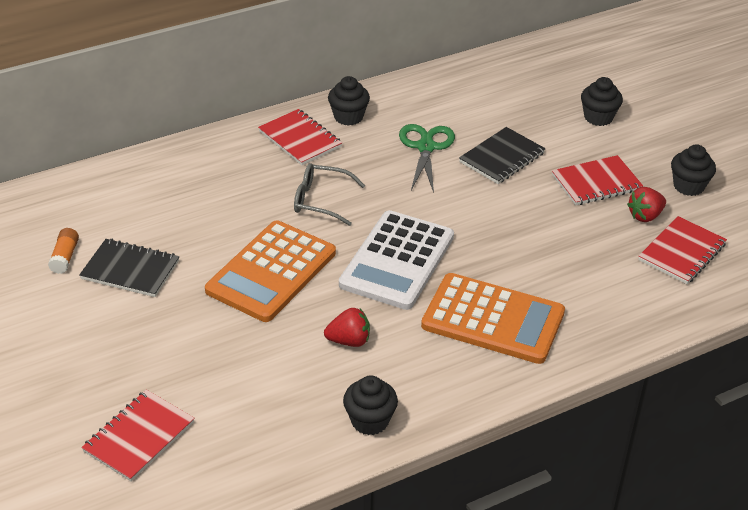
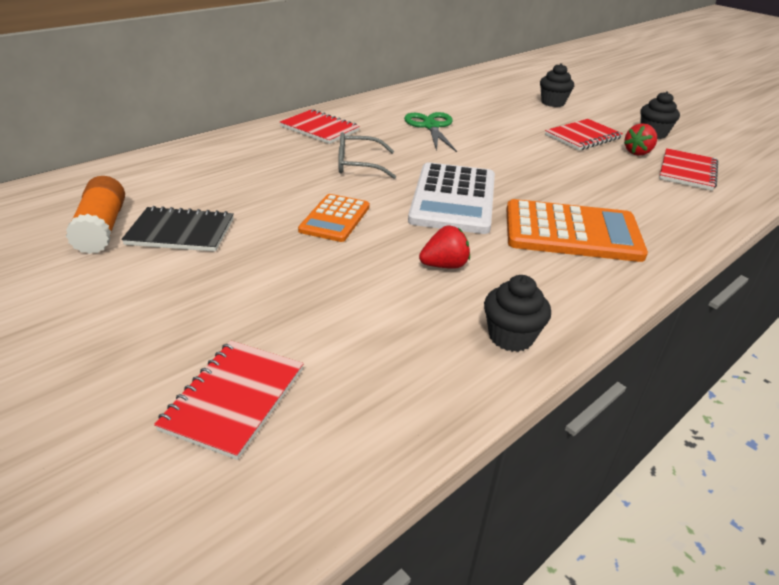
camera: 15 degrees left, 5 degrees down
orange glue stick [48,228,79,274] -> orange glue stick [66,176,125,254], size x1.70
orange calculator [205,220,336,322] -> orange calculator [298,194,370,242], size x0.59
black cupcake [328,76,370,126] -> none
black notebook [459,127,546,184] -> none

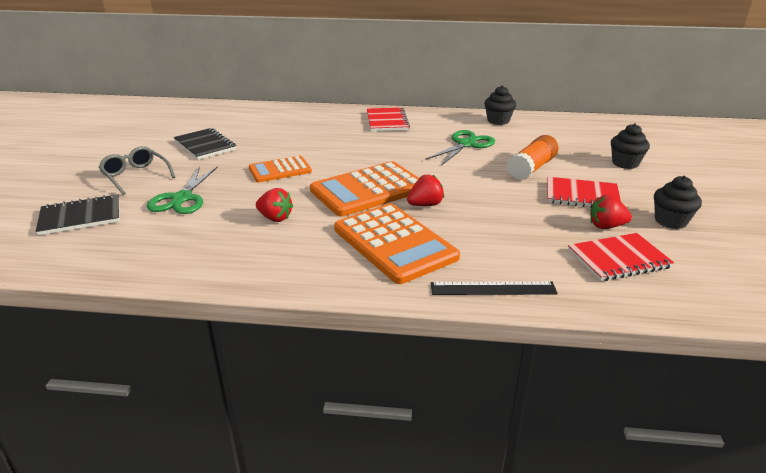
camera: 50 degrees right, 5 degrees down
orange glue stick [66,176,125,254] -> orange glue stick moved to [507,135,559,180]
red notebook [154,340,303,460] -> black notebook [36,194,119,236]
grey glasses [338,132,396,179] -> grey glasses moved to [99,146,175,195]
white calculator [408,162,495,234] -> orange calculator [310,161,419,217]
black cupcake [484,275,551,352] -> black cupcake moved to [484,86,516,125]
none -> green scissors [147,166,218,214]
none -> red strawberry [407,175,444,206]
none -> black ruler [431,281,558,295]

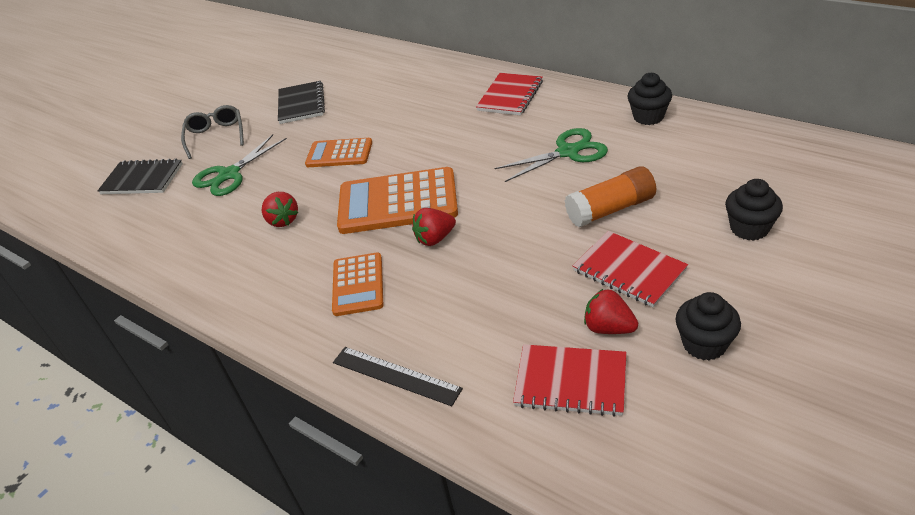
camera: 35 degrees right, 10 degrees up
orange calculator [334,203,460,284] -> orange calculator [332,252,383,316], size x0.59
red strawberry [407,175,444,206] -> red strawberry turned 150 degrees clockwise [412,208,456,246]

